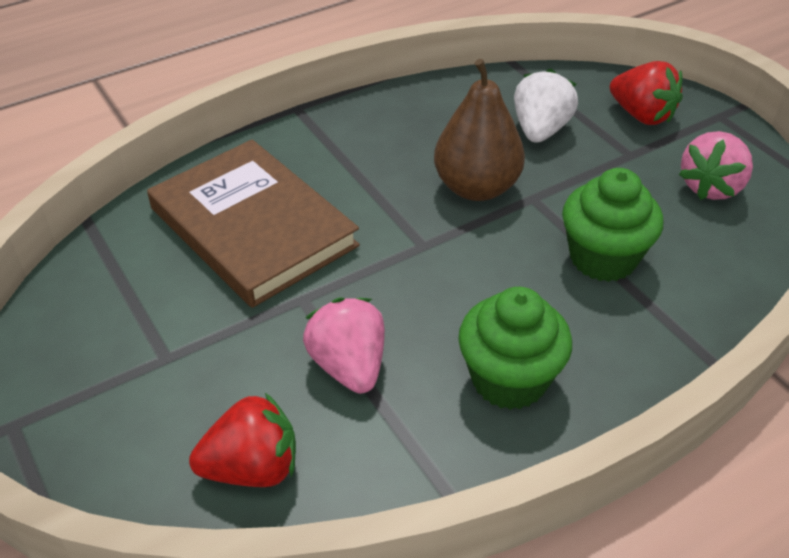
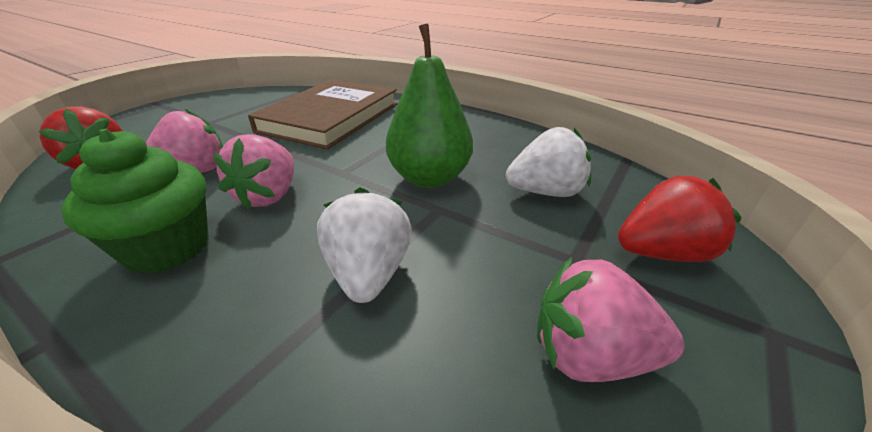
camera: 65 degrees right, 10 degrees down
brown pear [434,59,525,201] -> green pear [386,24,473,188]
green cupcake [562,168,663,282] -> white strawberry [317,187,412,303]
red strawberry [610,61,683,125] -> red strawberry turned 120 degrees counterclockwise [618,176,742,262]
none -> pink strawberry [213,134,294,209]

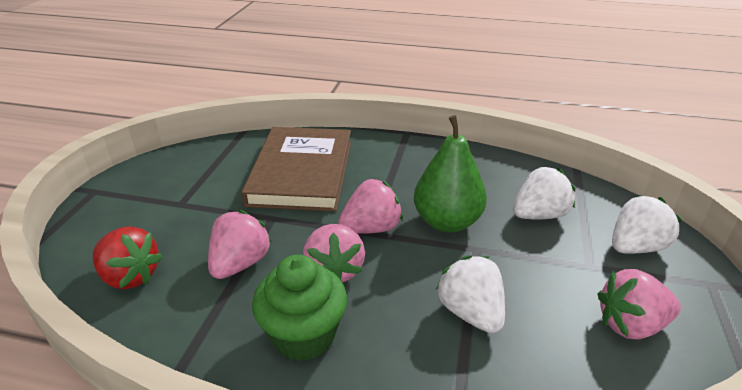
camera: 20 degrees left, 0 degrees up
red strawberry [618,176,742,262] -> white strawberry [612,195,682,254]
none -> pink strawberry [338,179,403,234]

